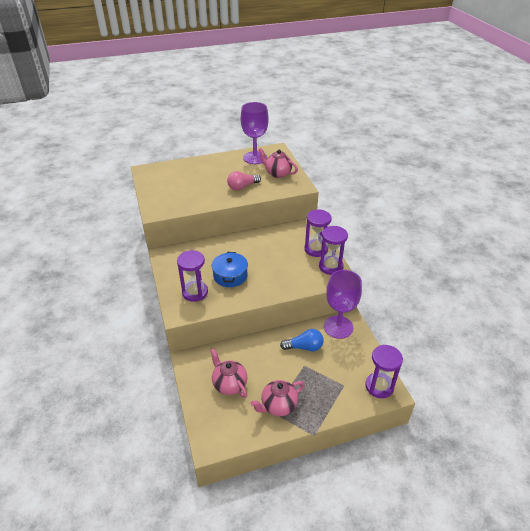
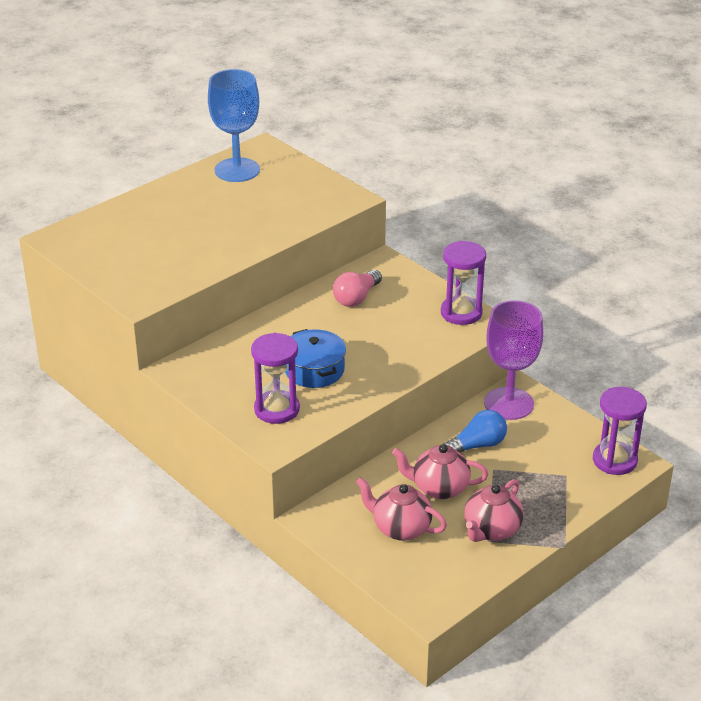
camera: 25 degrees left, 5 degrees down
pink light bulb [227,171,261,190] -> pink light bulb moved to [333,270,382,307]
purple goblet [241,102,269,164] -> blue goblet [208,69,260,182]
pink teapot [258,148,298,178] -> pink teapot moved to [392,444,488,499]
purple hourglass [304,210,332,257] -> none

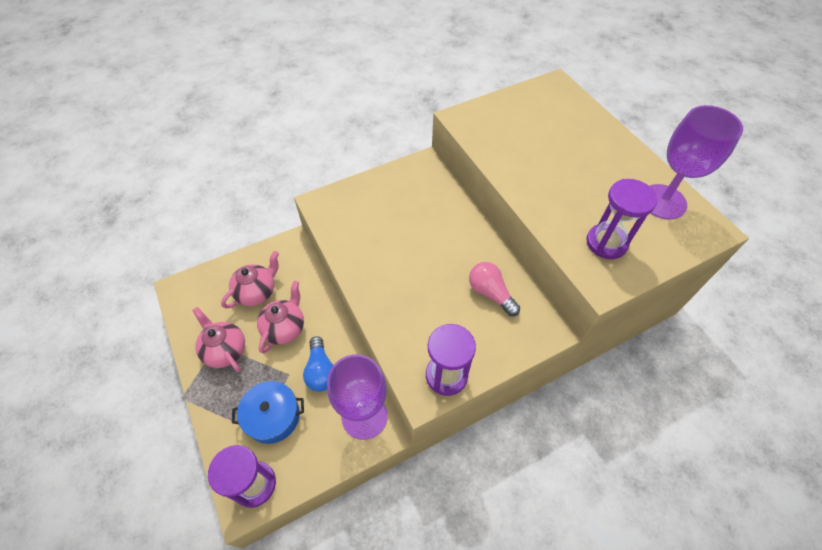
camera: 105 degrees right, 20 degrees up
blue goblet [208,69,260,182] -> purple goblet [650,105,743,220]
purple hourglass [251,333,300,424] -> purple hourglass moved to [586,179,657,259]
blue pot [285,329,346,388] -> blue pot moved to [232,381,304,444]

